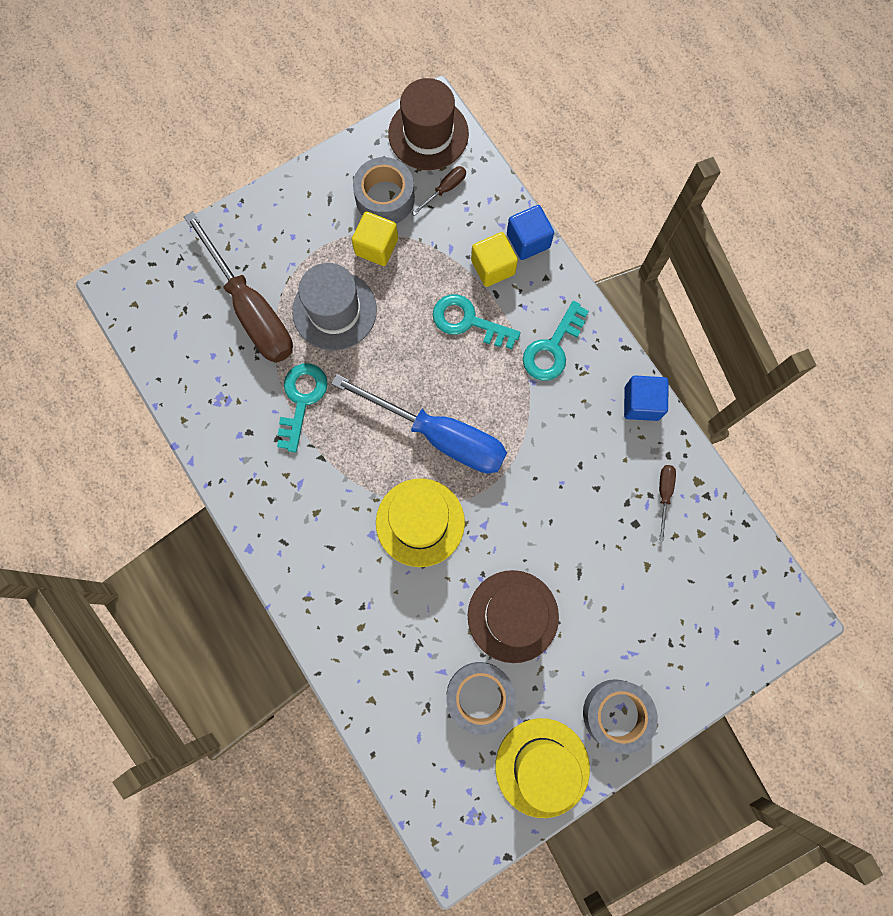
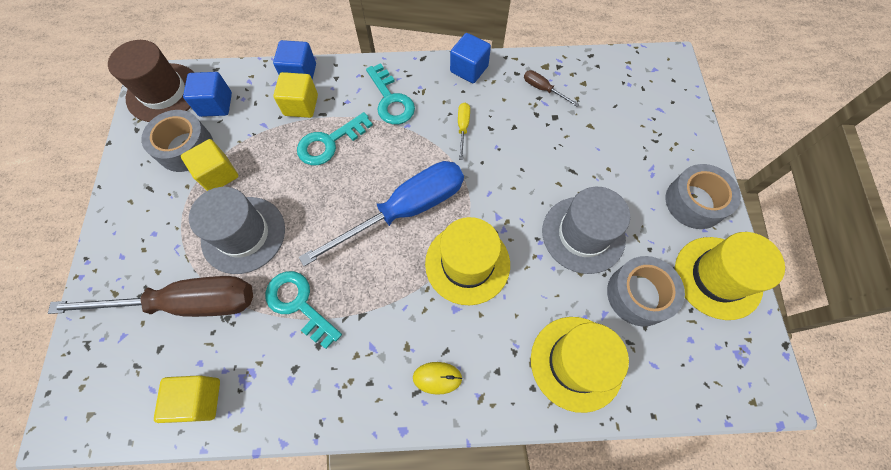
camera: 60 degrees left, 10 degrees down
brown screwdriver [412,166,466,216] -> blue cube [183,72,232,117]
brown hat [468,570,559,663] -> grey hat [542,187,630,274]
none -> yellow cube [154,375,220,423]
none -> yellow mouse [413,362,463,395]
none -> yellow screwdriver [458,103,470,160]
none -> yellow hat [531,317,629,413]

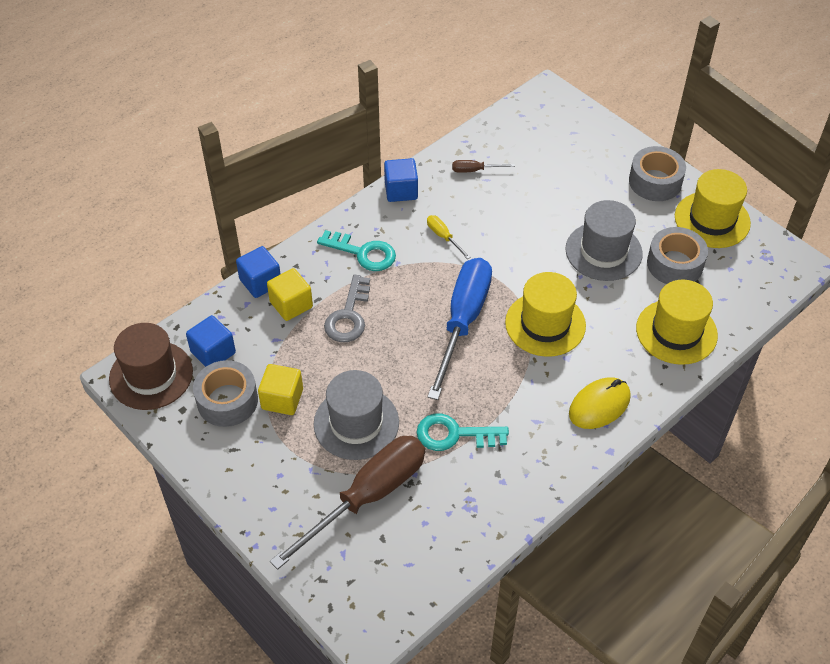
camera: 40 degrees left, 15 degrees down
yellow cube [154,375,220,423] -> none
turquoise key [297,112,373,165] -> grey key [324,274,370,342]
yellow mouse [413,362,463,395] -> yellow mouse [569,377,631,429], size x1.62

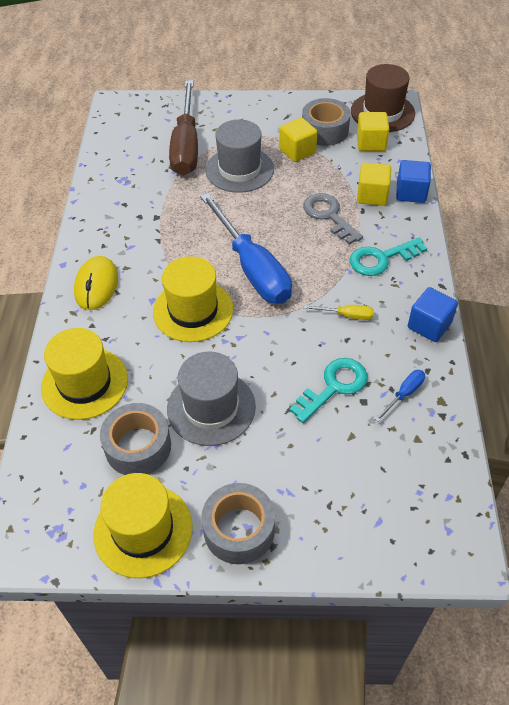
camera: 135 degrees right, 0 degrees up
blue cube [186,315,236,367] -> yellow cube [357,112,389,151]
turquoise key [417,413,509,451] -> turquoise key moved to [289,358,368,423]
brown screwdriver [452,160,515,173] -> blue screwdriver [375,370,425,422]

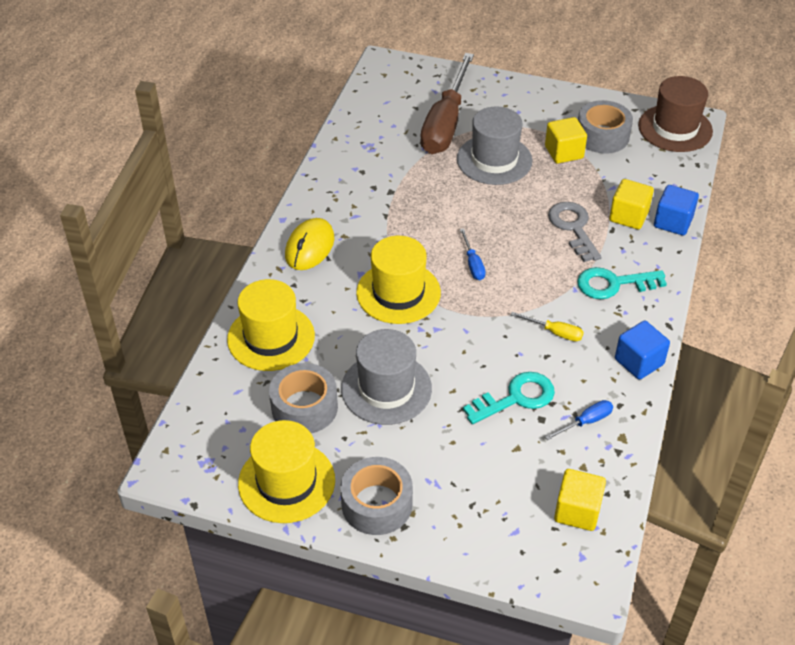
camera: 15 degrees right, 5 degrees down
blue screwdriver [200,193,292,304] -> blue screwdriver [460,228,486,280], size x0.40
yellow cube [357,112,389,151] -> yellow cube moved to [554,469,606,531]

